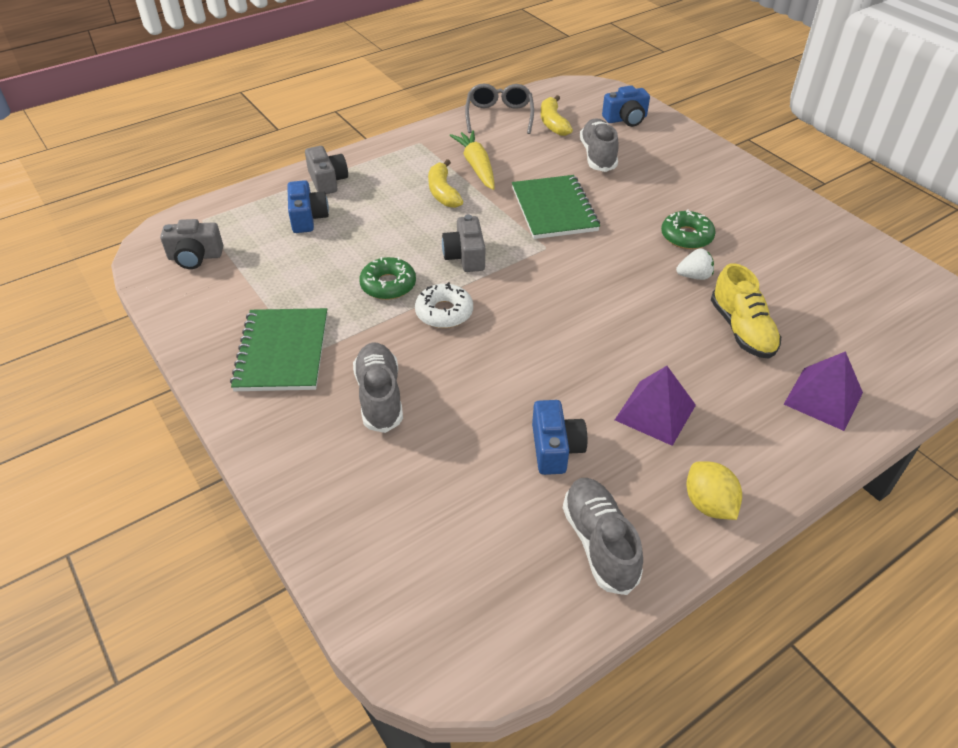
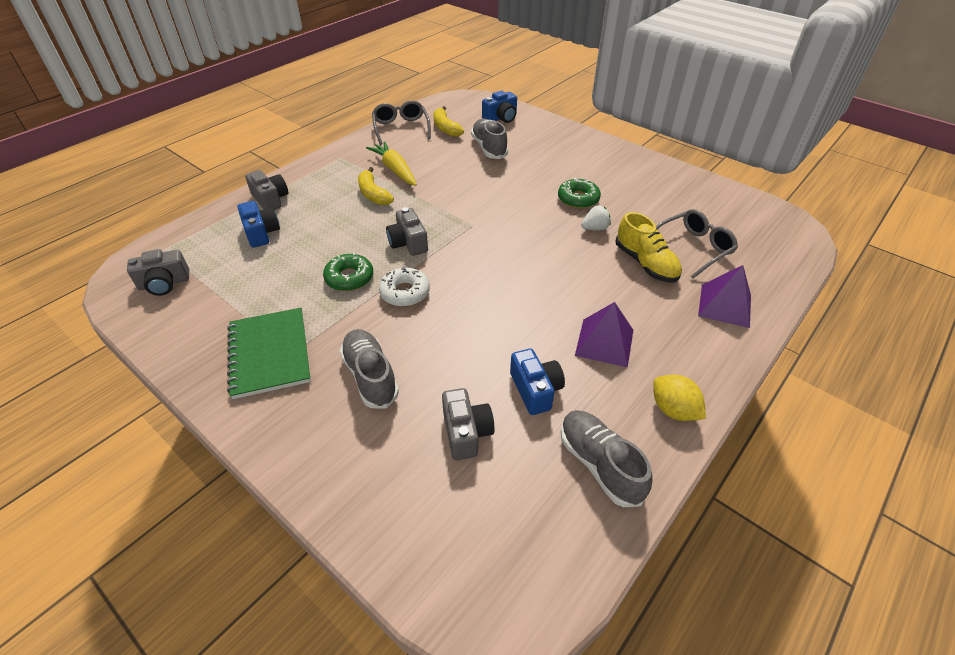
camera: 15 degrees left, 0 degrees up
green notebook [512,175,600,239] -> none
none -> grey camera [442,388,495,460]
none -> grey glasses [656,209,738,279]

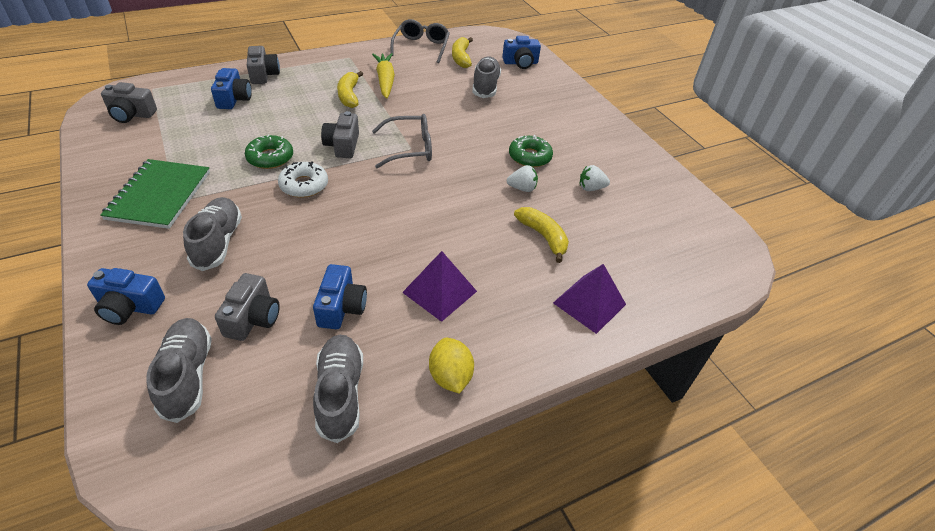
camera: 20 degrees right, 0 degrees up
yellow shoe [616,212,682,283] -> yellow banana [514,207,569,263]
grey glasses [656,209,738,279] -> grey glasses moved to [372,114,432,168]
none -> blue camera [87,268,165,325]
none -> grey shoe [146,318,212,423]
none -> white strawberry [580,165,610,191]

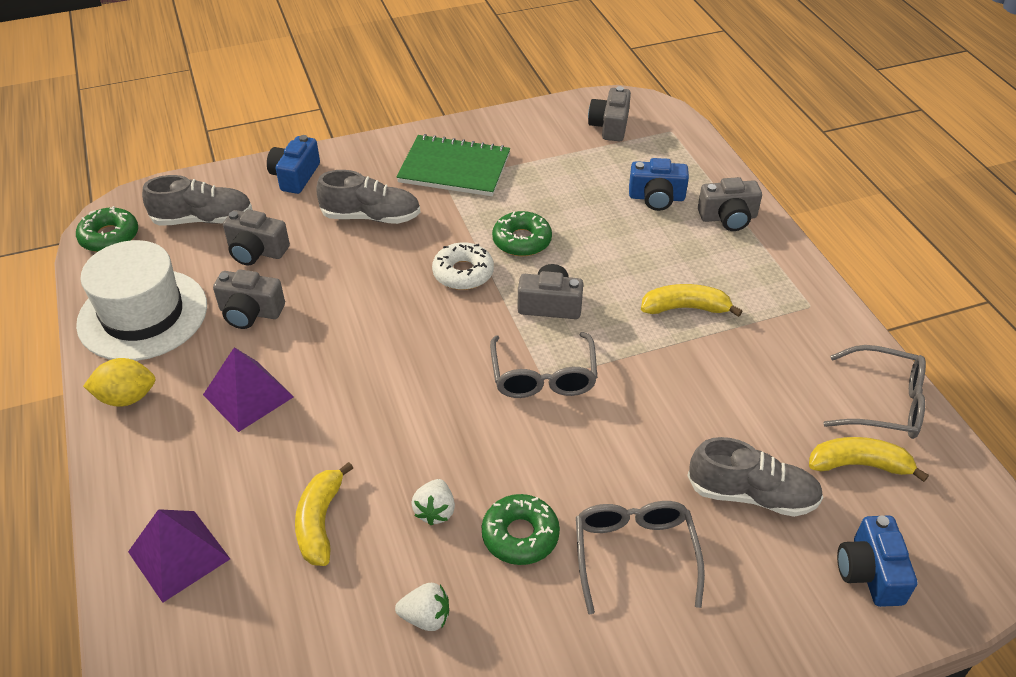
camera: 100 degrees right, 0 degrees up
blue camera [313,264,367,329] -> grey camera [213,269,285,329]
grey shoe [313,335,363,443] -> white hat [76,240,207,361]
yellow carrot [372,53,395,99] -> none
yellow banana [514,207,569,263] -> yellow banana turned 120 degrees clockwise [295,462,353,566]
white strawberry [580,165,610,191] -> white strawberry turned 90 degrees clockwise [395,583,449,631]
none -> green donut [76,206,138,252]
none -> grey glasses [576,501,705,614]

